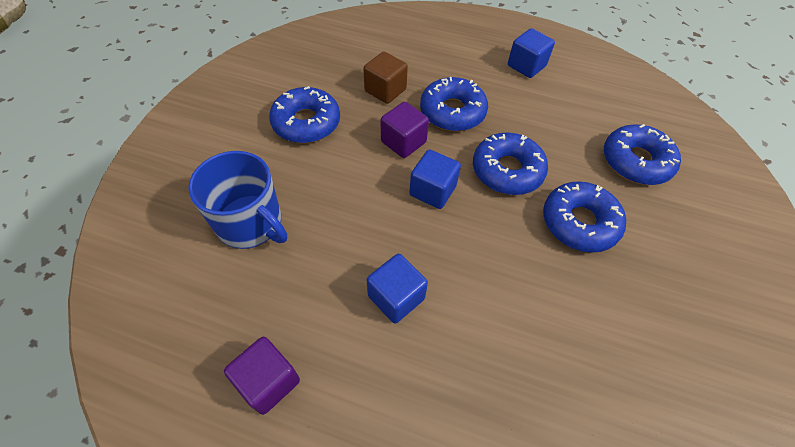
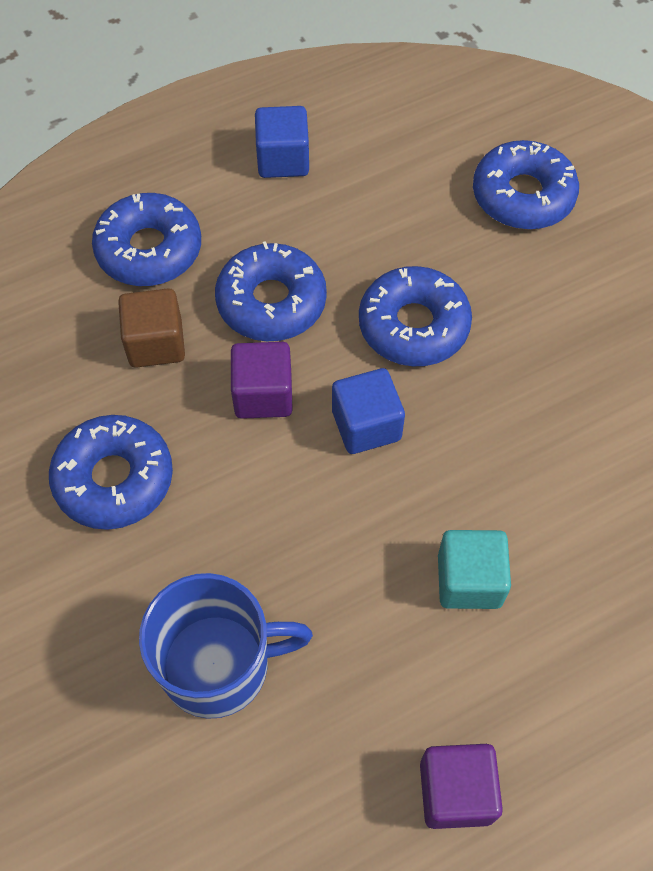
camera: 45 degrees left, 5 degrees up
blue cube [367,254,428,323] -> turquoise cube [438,530,511,609]
blue donut [543,181,626,253] -> blue donut moved to [92,193,201,286]

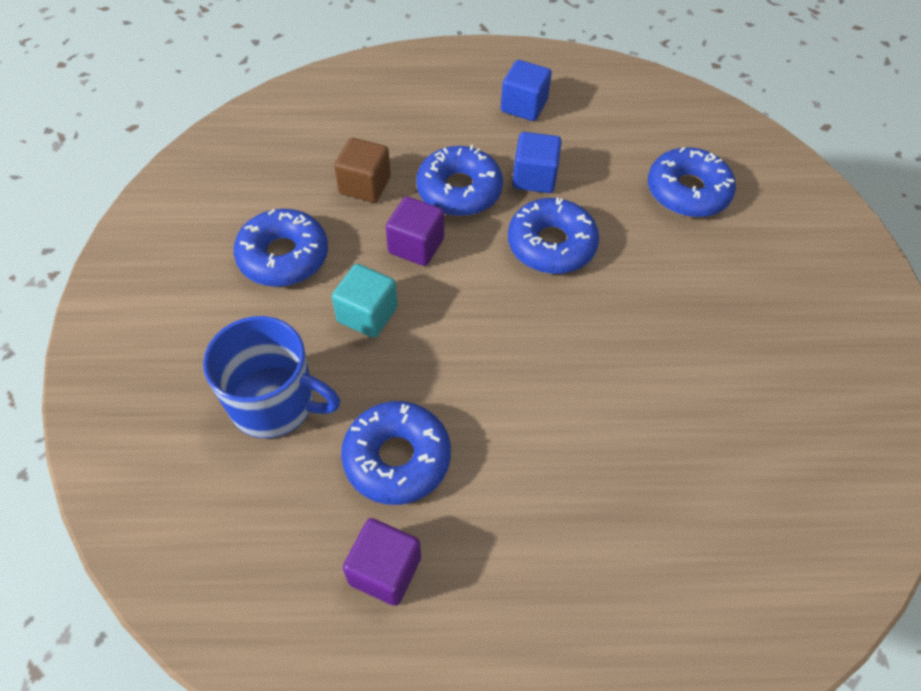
camera: 25 degrees right, 5 degrees down
blue donut [92,193,201,286] -> blue donut moved to [341,401,451,505]
blue cube [332,368,405,454] -> blue cube moved to [512,132,562,193]
turquoise cube [438,530,511,609] -> turquoise cube moved to [332,264,398,338]

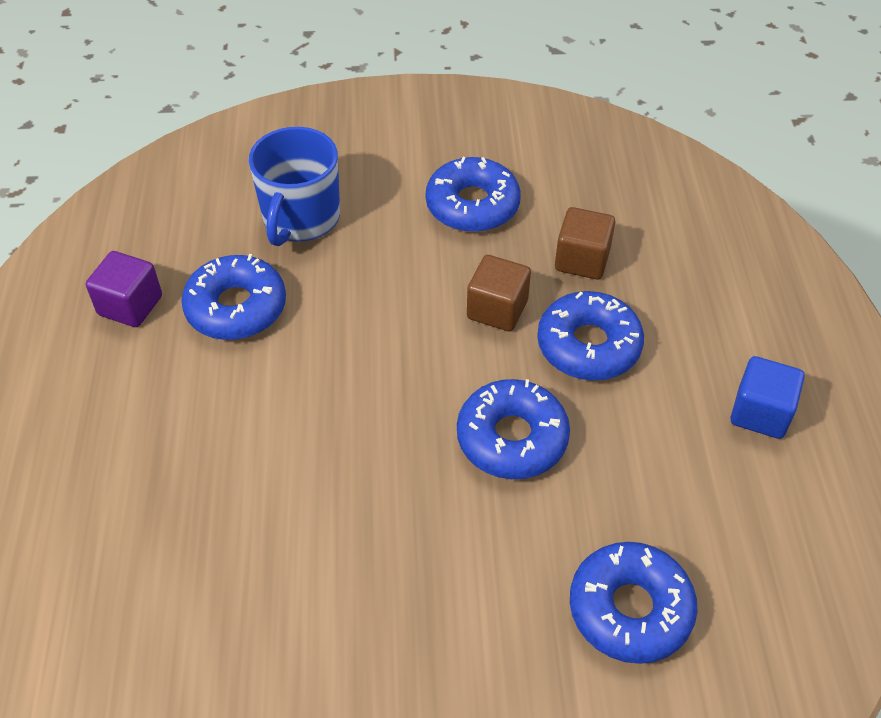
camera: 90 degrees right, 5 degrees down
turquoise cube [332,264,398,338] -> none
purple cube [386,196,444,266] -> brown cube [467,255,531,331]
blue cube [512,132,562,193] -> none

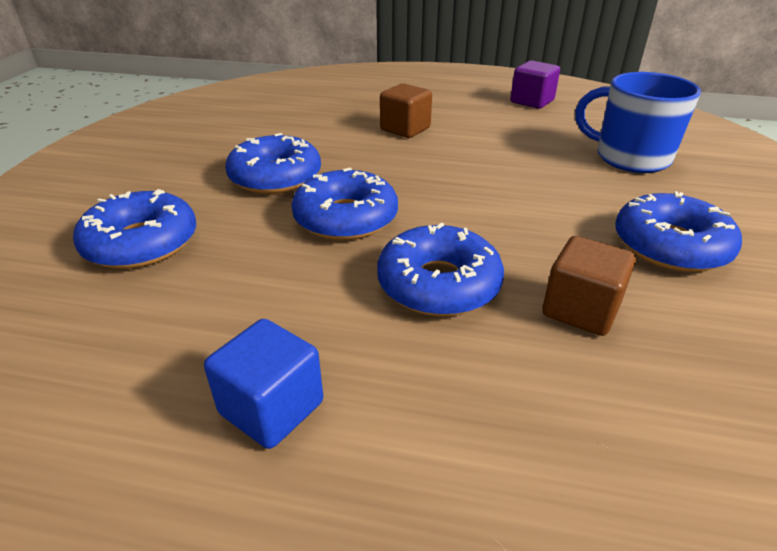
camera: 105 degrees right, 15 degrees down
blue donut [181,254,286,340] -> blue donut moved to [226,133,321,194]
brown cube [467,255,531,331] -> brown cube moved to [380,83,432,138]

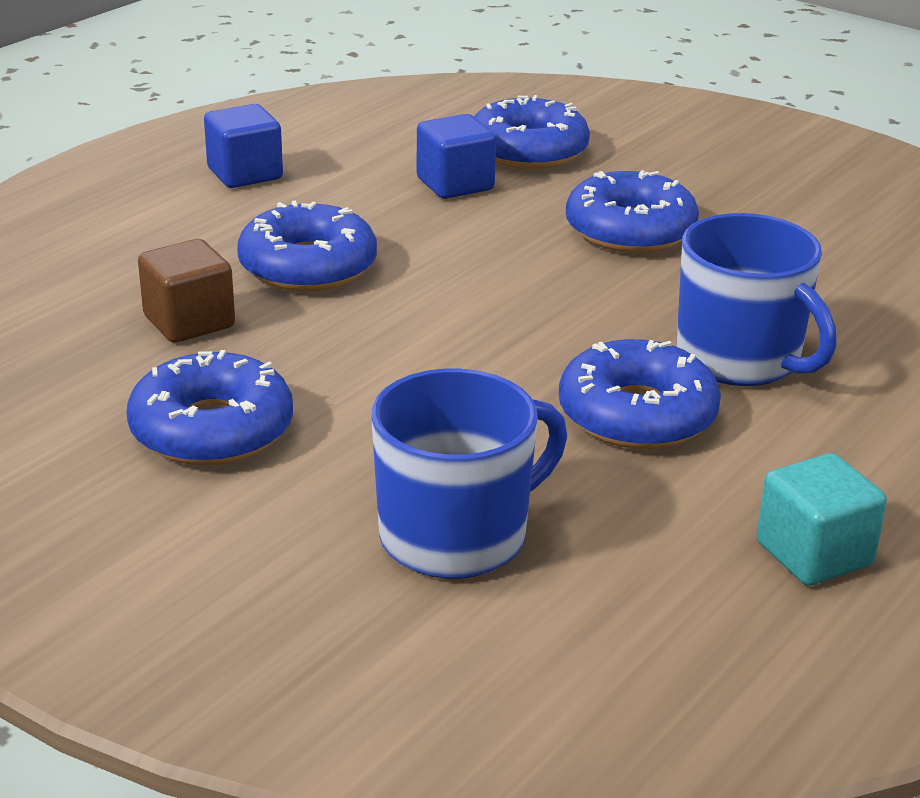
camera: 115 degrees right, 5 degrees down
blue donut [291,167,398,240] -> blue donut moved to [559,339,721,449]
brown cube [380,83,432,138] -> blue mug [677,213,837,386]
purple cube [510,60,560,109] -> turquoise cube [757,453,887,586]
none -> blue cube [417,114,496,199]

